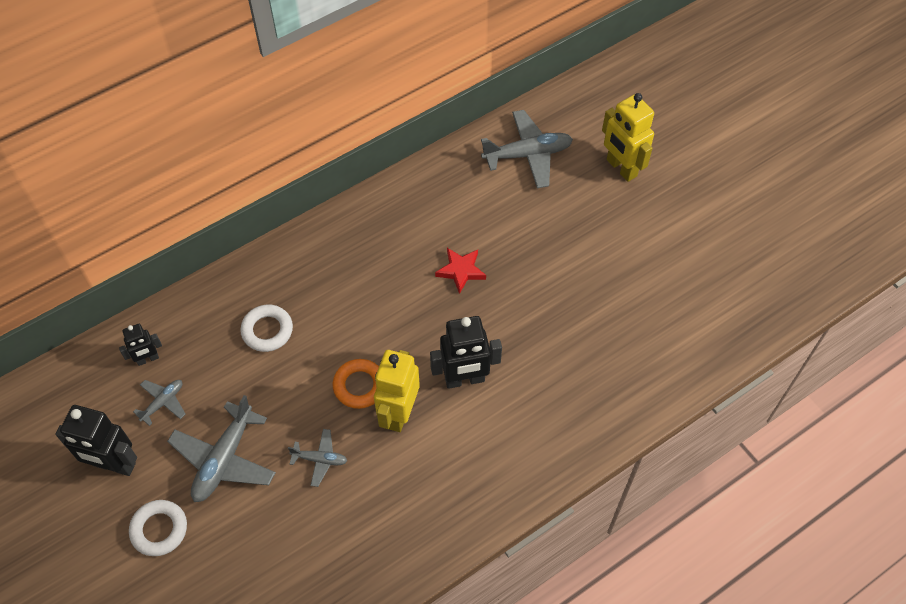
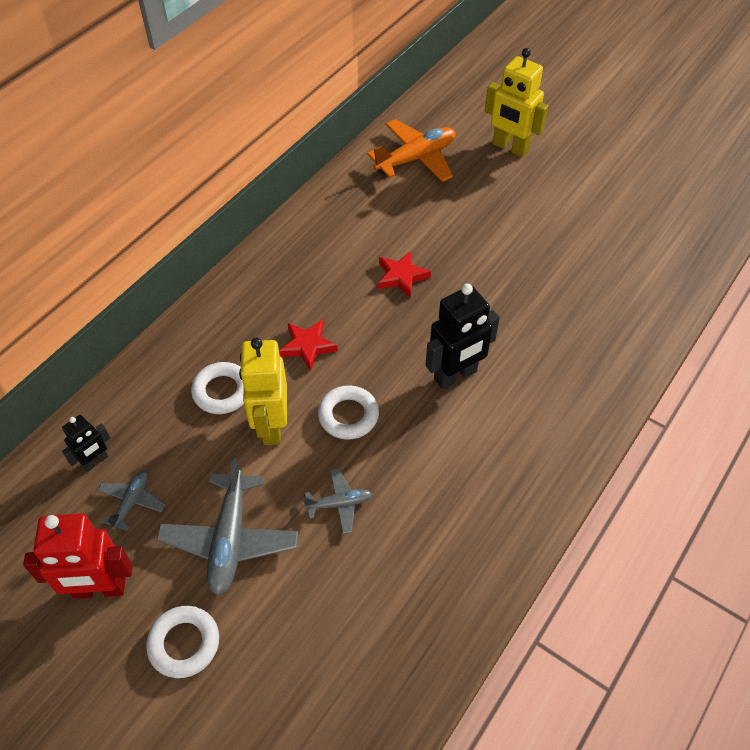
camera: 20 degrees left, 5 degrees down
black robot [55,405,137,476] -> red robot [23,513,133,599]
orange ring [332,359,379,409] -> white ring [318,385,379,440]
yellow robot [374,350,420,432] -> yellow robot moved to [239,337,287,445]
grey plane [481,110,573,188] -> orange plane [367,119,456,182]
none -> red star [279,320,338,371]

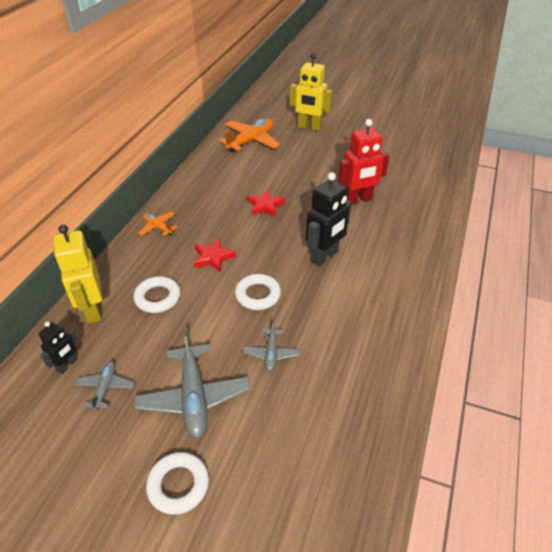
camera: 15 degrees left, 10 degrees down
red robot [23,513,133,599] -> red robot moved to [338,119,390,204]
yellow robot [239,337,287,445] -> yellow robot moved to [54,225,102,324]
grey plane [303,468,372,534] -> grey plane turned 120 degrees clockwise [243,320,299,372]
none -> orange plane [138,212,177,236]

